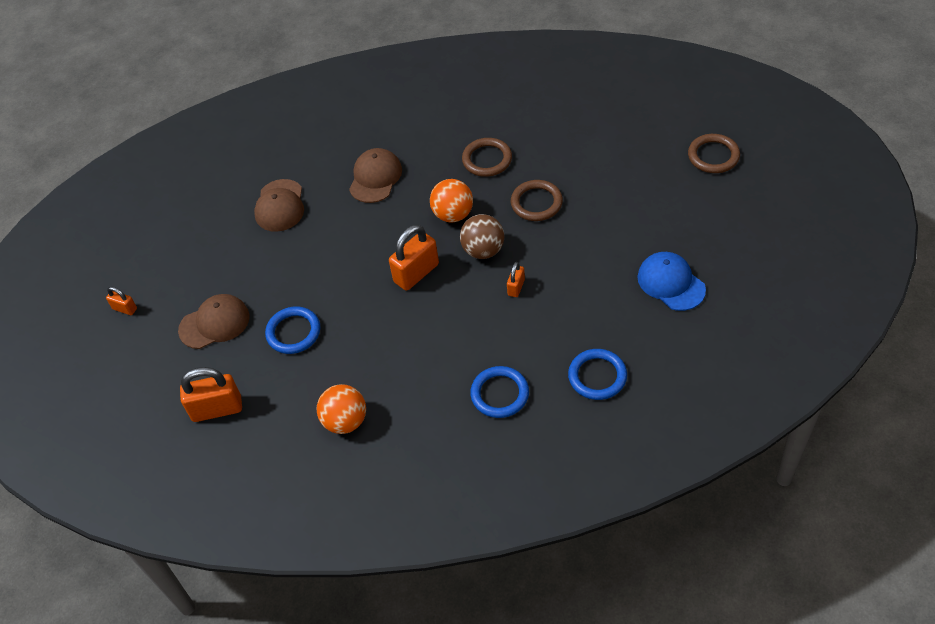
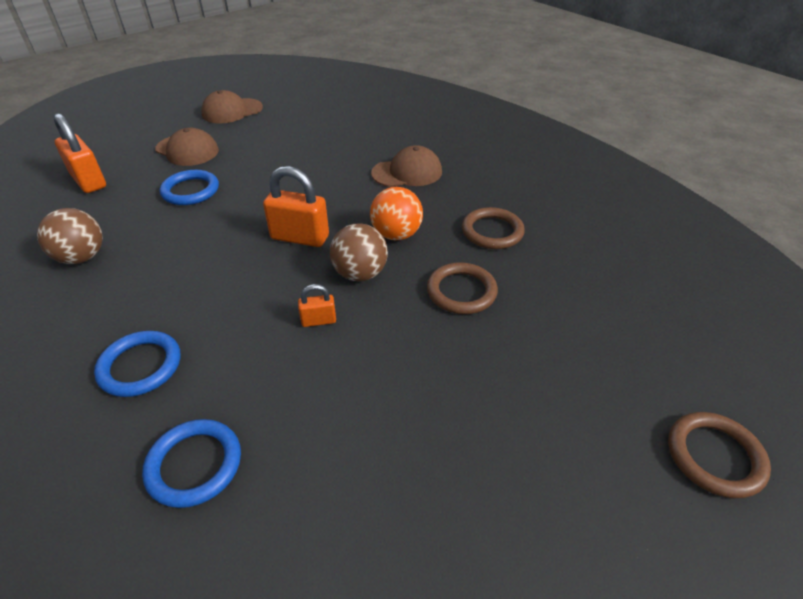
camera: 55 degrees right, 10 degrees down
orange padlock [106,287,137,315] -> none
brown cap [254,179,304,232] -> brown cap moved to [201,90,263,124]
orange ball [317,384,366,434] -> brown ball [37,208,103,264]
blue cap [637,252,706,311] -> none

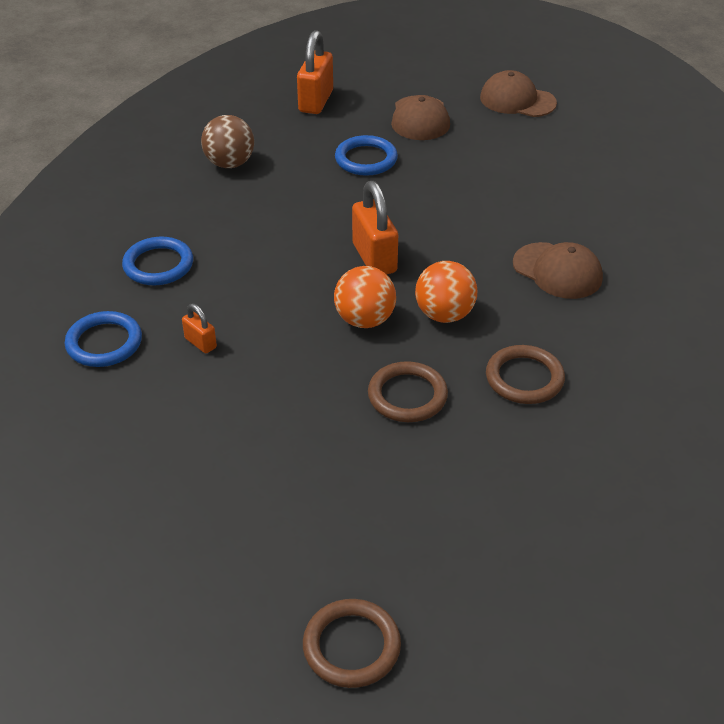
camera: 55 degrees right, 0 degrees up
orange padlock [298,284,336,327] -> orange padlock moved to [182,304,217,354]
brown ball [330,223,388,282] -> orange ball [334,266,396,328]

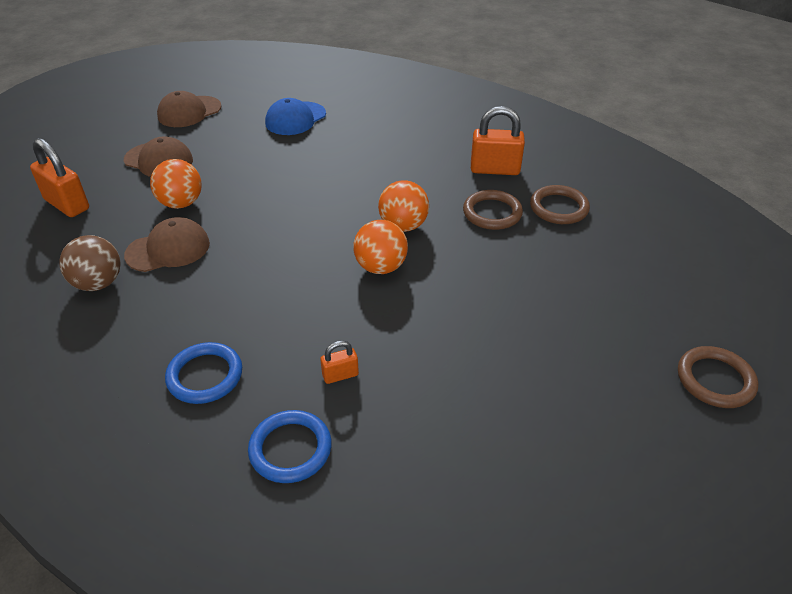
camera: 65 degrees left, 0 degrees up
blue ring [335,135,398,176] -> orange ball [150,159,202,209]
orange padlock [352,181,398,275] -> orange padlock moved to [471,106,525,175]
brown ring [368,361,448,422] -> brown ring moved to [530,185,590,224]
brown cap [513,242,603,299] -> brown cap moved to [124,217,210,272]
none -> blue cap [265,98,326,135]

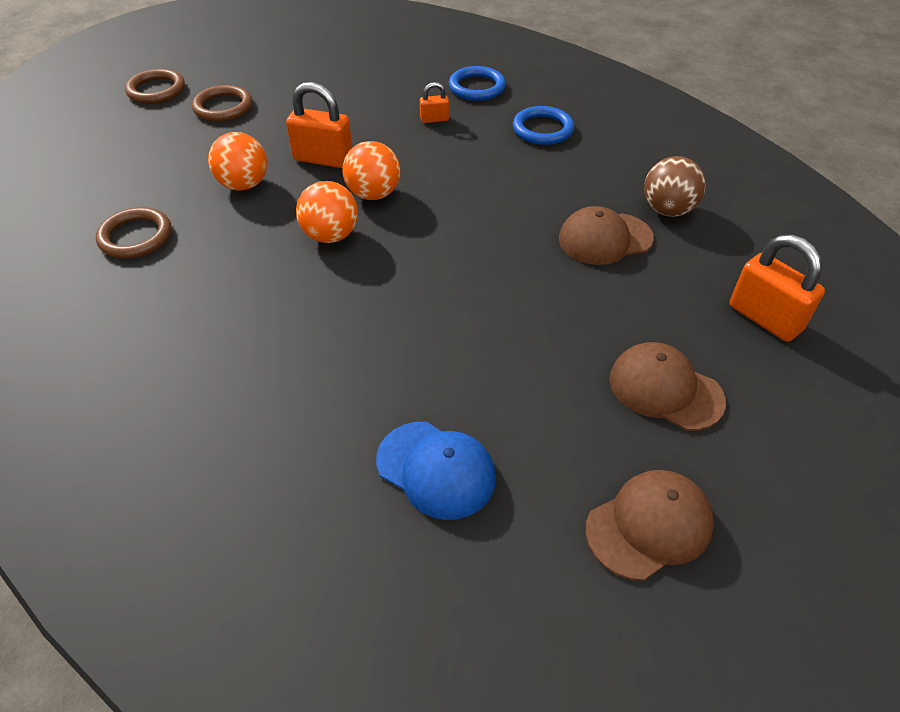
camera: 170 degrees left, 5 degrees up
orange ball [150,159,202,209] -> orange ball moved to [208,132,267,191]
blue cap [265,98,326,135] -> blue cap turned 75 degrees clockwise [376,422,496,520]
brown ring [463,190,523,230] -> brown ring moved to [192,85,252,122]
orange padlock [471,106,525,175] -> orange padlock moved to [286,82,352,168]

